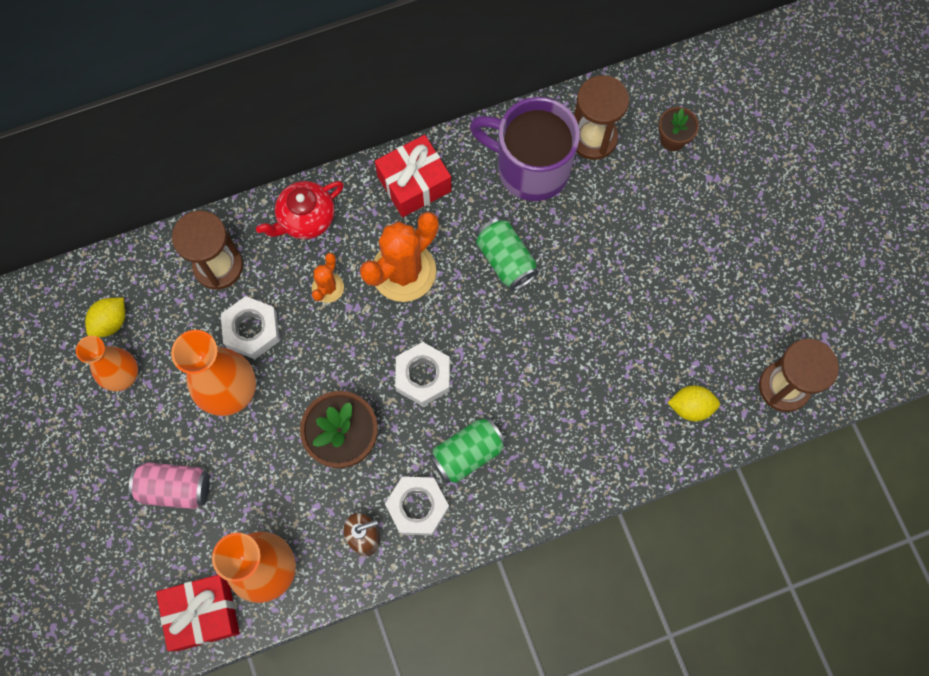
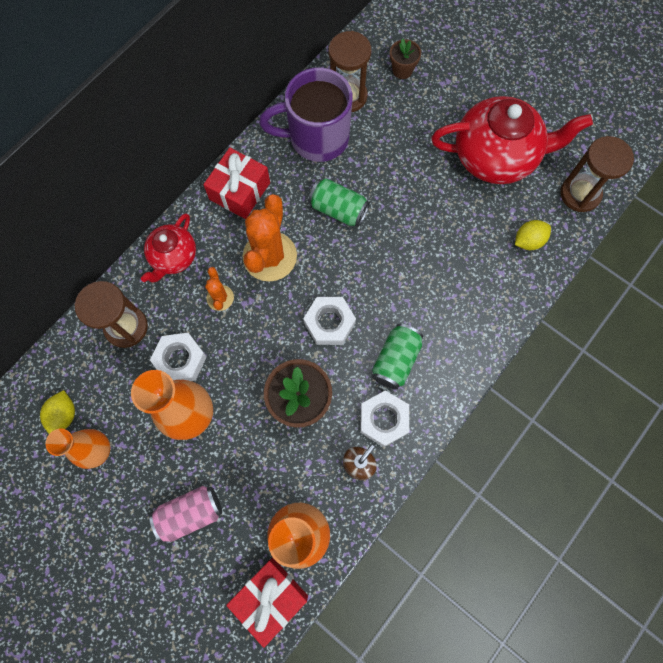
camera: 30 degrees left, 0 degrees up
none -> red teapot [431,96,593,184]

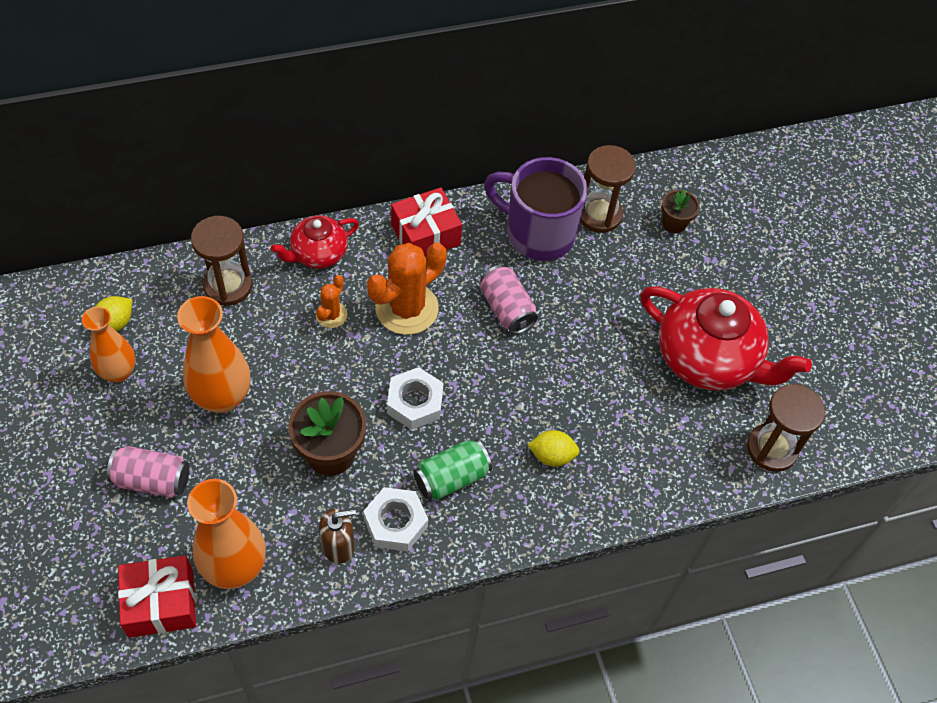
camera: 30 degrees right, 15 degrees down
white nut [150,333,207,381] -> none
green can [309,178,370,227] -> pink can [480,265,538,334]
yellow lemon [515,220,551,250] -> yellow lemon moved to [528,430,580,467]

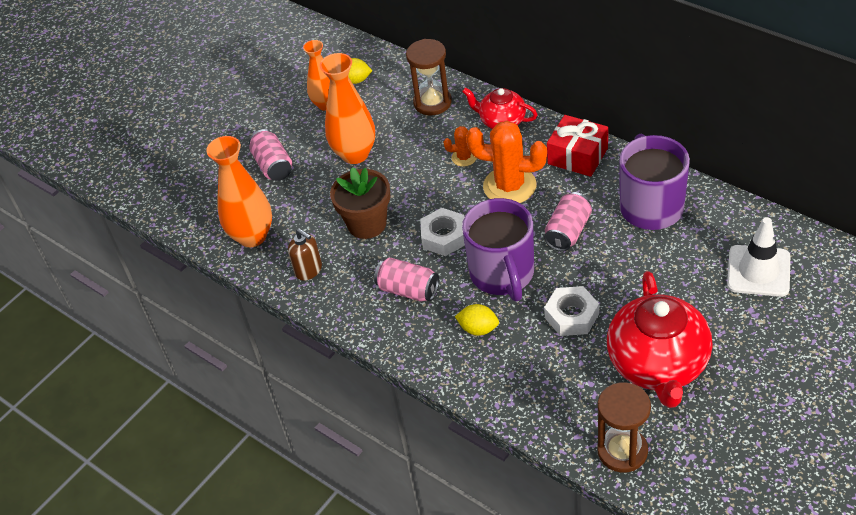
camera: 65 degrees right, 10 degrees down
red gift [118,555,196,638] -> none
white nut [363,487,428,551] -> white nut moved to [544,286,599,336]
green can [414,439,492,500] -> pink can [374,257,439,301]
yellow lemon [528,430,580,467] -> yellow lemon turned 45 degrees counterclockwise [455,304,499,336]
brown hourglass [580,145,636,233] -> none
brown flower pot [662,189,700,233] -> white traffic cone [727,217,790,297]
none -> purple mug [462,198,534,301]

